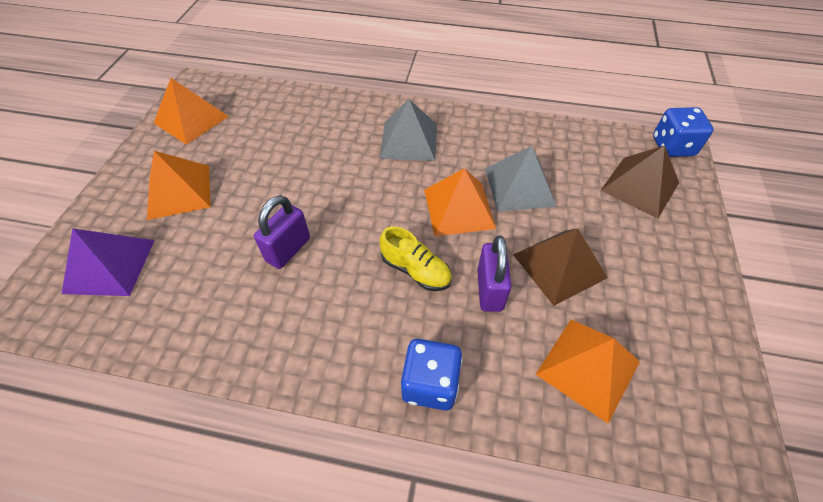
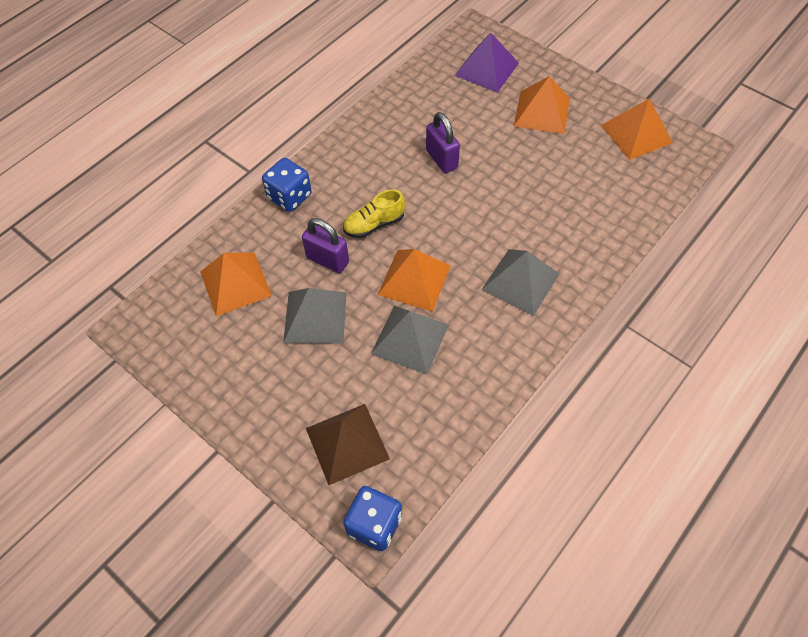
camera: 120 degrees right, 5 degrees up
brown pyramid [513,228,608,306] -> grey pyramid [283,288,347,344]

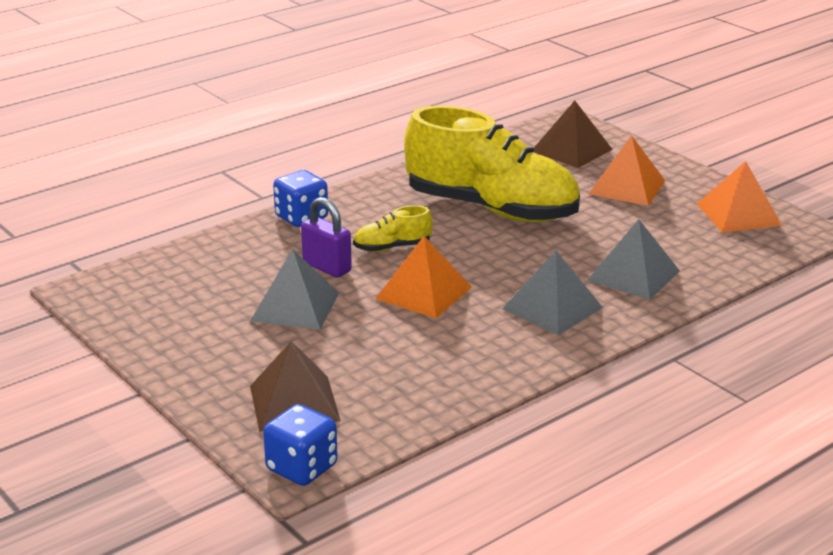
camera: 10 degrees right, 30 degrees down
orange pyramid [200,253,272,316] -> none
grey pyramid [371,306,449,375] -> grey pyramid moved to [587,219,680,300]
purple padlock [426,112,460,173] -> yellow shoe [404,106,580,222]
purple pyramid [455,33,519,93] -> brown pyramid [533,101,613,168]

